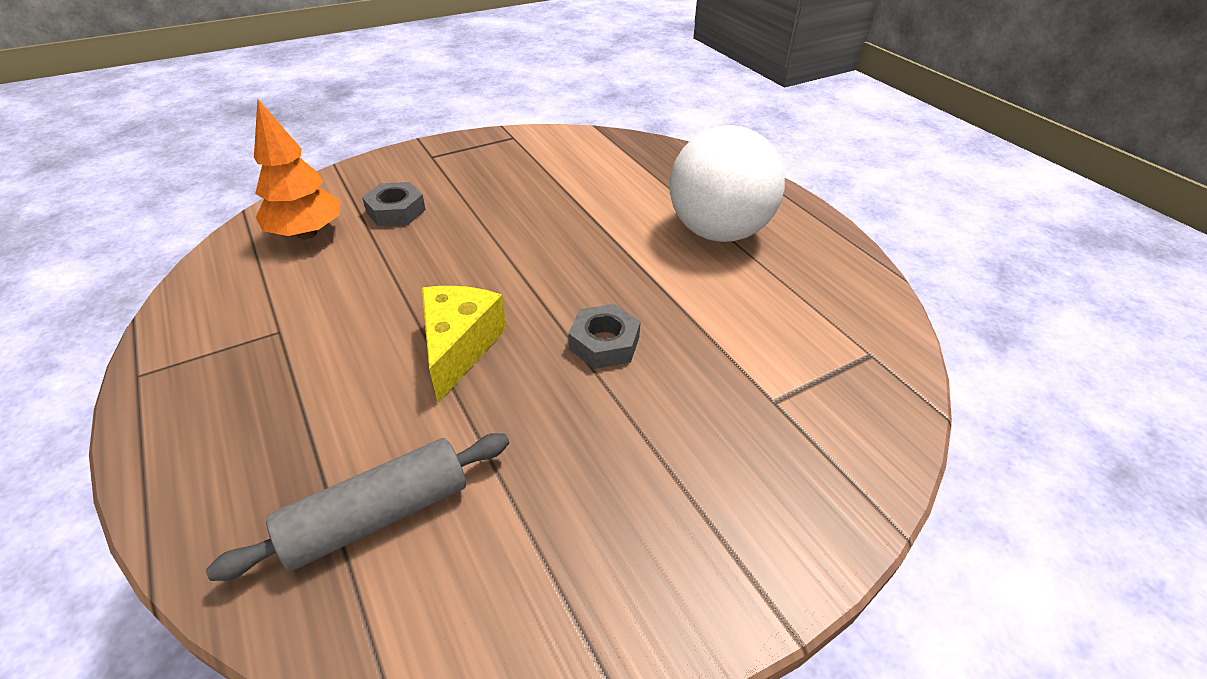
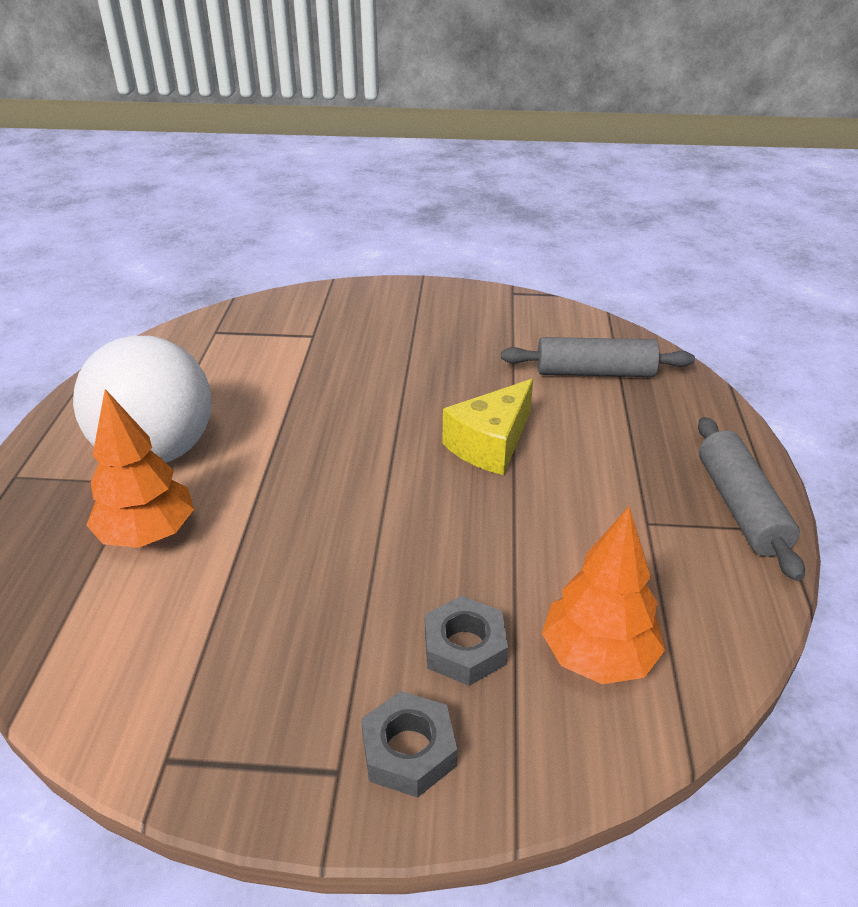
camera: 145 degrees left, 5 degrees down
grey nut [568,304,641,369] -> grey nut moved to [361,691,457,798]
none -> orange tree [86,389,194,548]
none -> grey rolling pin [698,417,805,581]

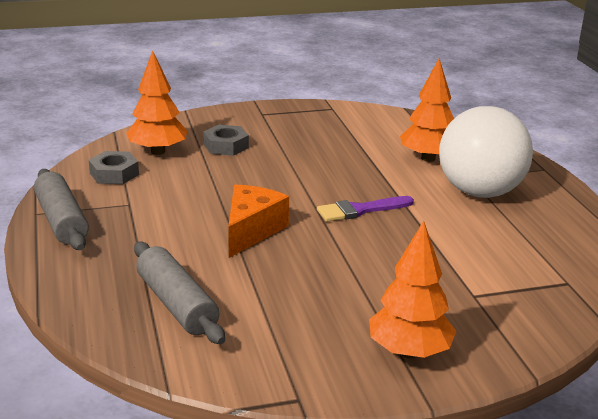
camera: 160 degrees right, 10 degrees down
grey nut [361,691,457,798] -> grey nut moved to [89,151,139,184]
yellow cheese [442,379,533,475] -> orange cheese [228,184,289,258]
grey rolling pin [501,337,695,377] -> grey rolling pin turned 75 degrees clockwise [134,242,225,344]
none -> purple brush [317,196,414,222]
none -> orange tree [369,221,457,359]

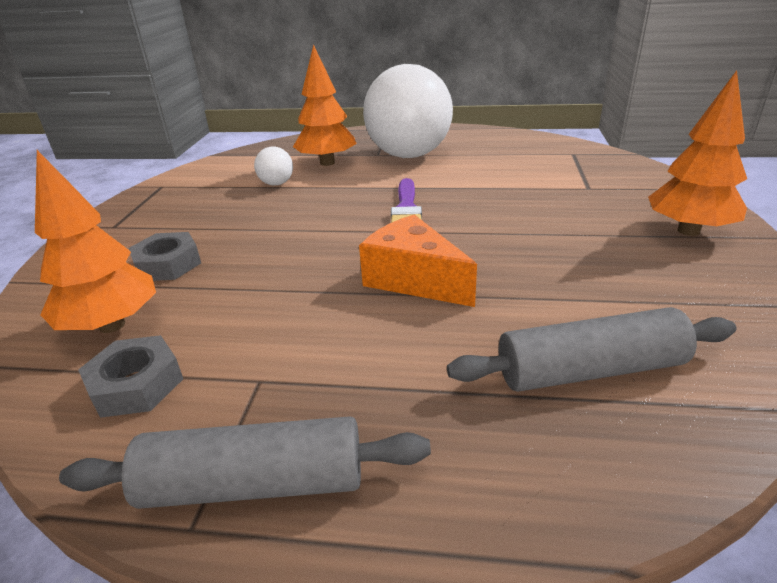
camera: 65 degrees left, 5 degrees up
none -> white ball [254,147,293,185]

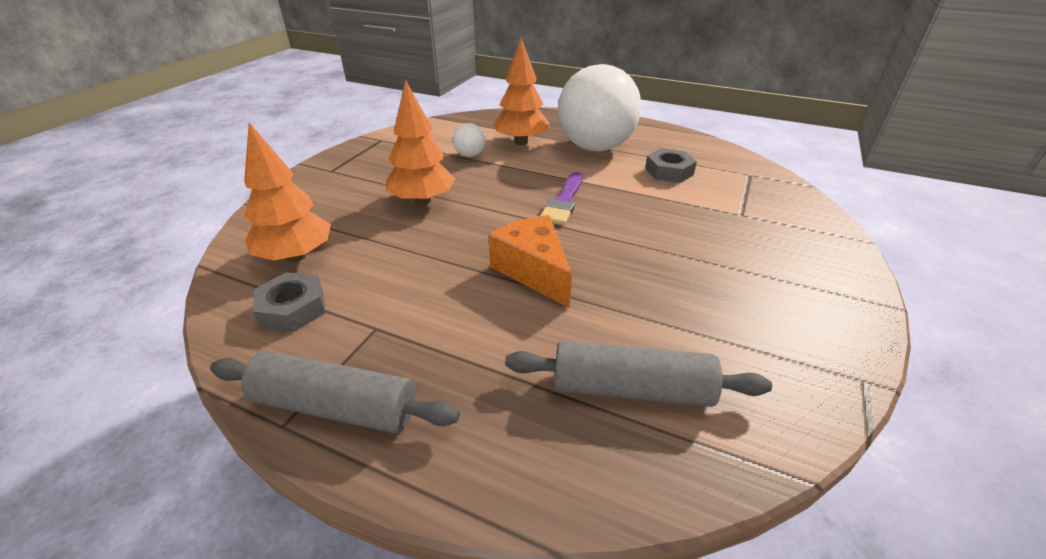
camera: 15 degrees right, 5 degrees up
grey nut [128,232,201,281] -> grey nut moved to [645,148,697,183]
orange tree [648,70,747,236] -> orange tree moved to [386,80,455,205]

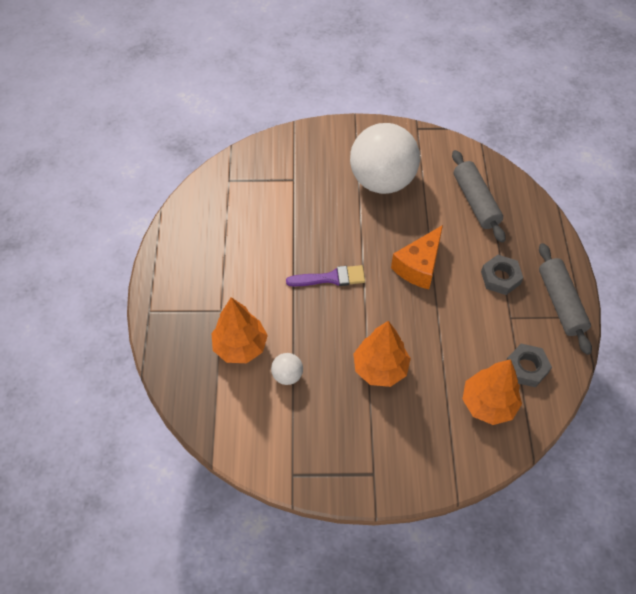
camera: 115 degrees left, 20 degrees up
white ball [558,64,641,151] -> white ball moved to [350,123,420,194]
grey nut [645,148,697,183] -> grey nut moved to [481,255,523,295]

